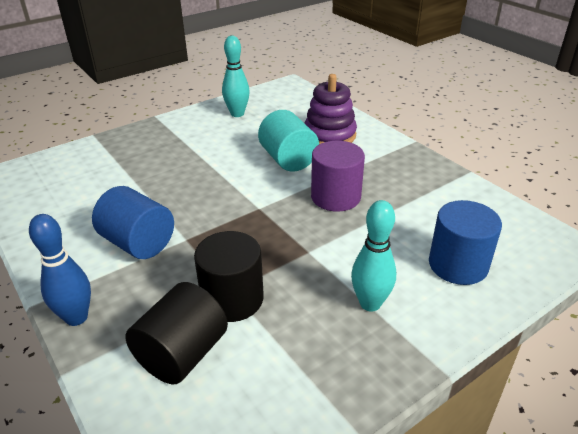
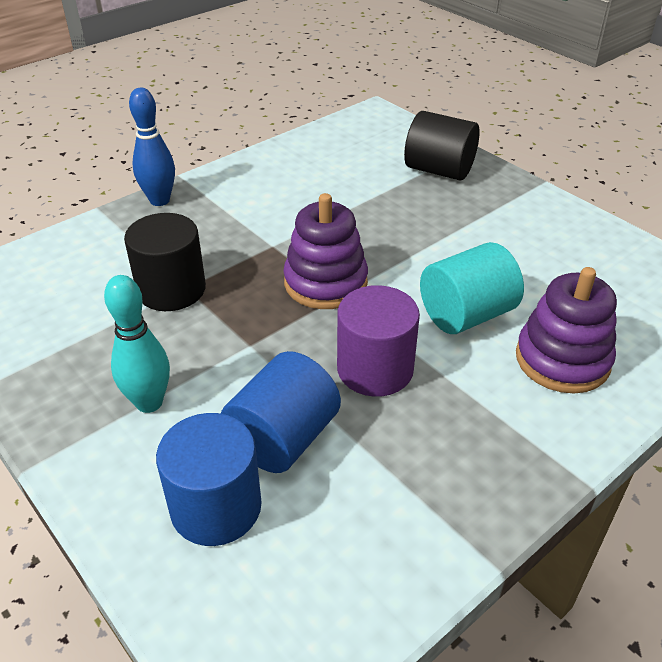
camera: 85 degrees right, 5 degrees up
blue cylinder [92,186,174,259] -> blue cylinder moved to [221,351,341,473]
black cylinder [125,282,228,384] -> black cylinder moved to [404,111,480,180]
turquoise bowling pin [222,36,250,117] -> none
none -> purple stacking toy [283,193,368,309]

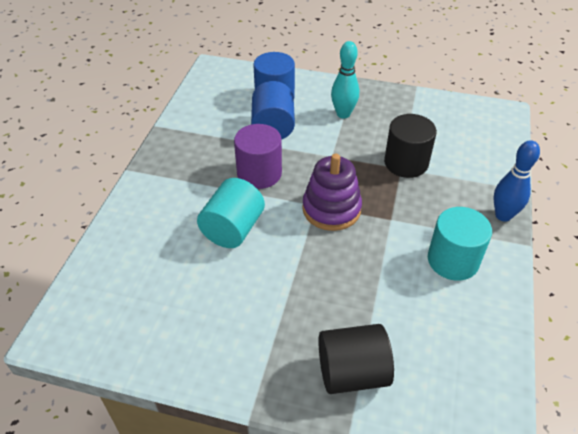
camera: 145 degrees right, 5 degrees up
purple stacking toy [516,267,617,394] -> none
none -> turquoise cylinder [428,207,492,281]

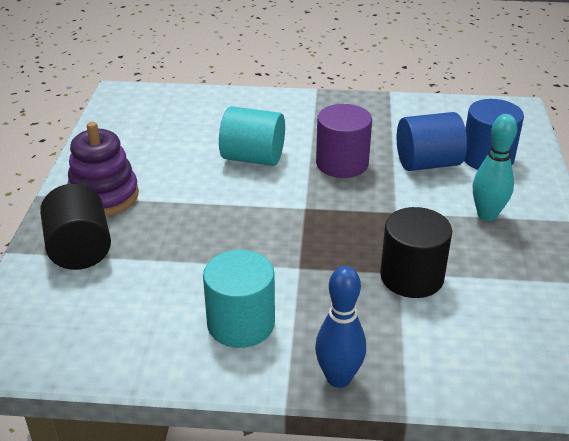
camera: 80 degrees right, 10 degrees down
purple stacking toy [302,154,362,231] -> purple stacking toy moved to [67,122,139,216]

